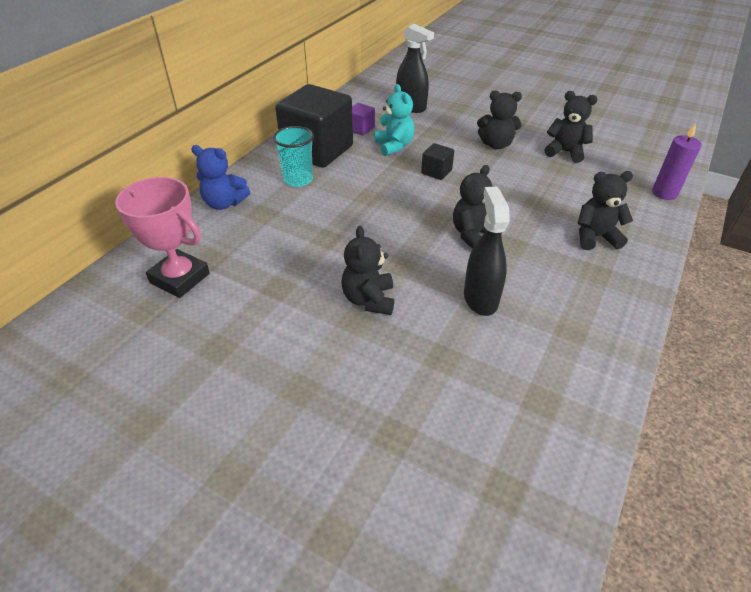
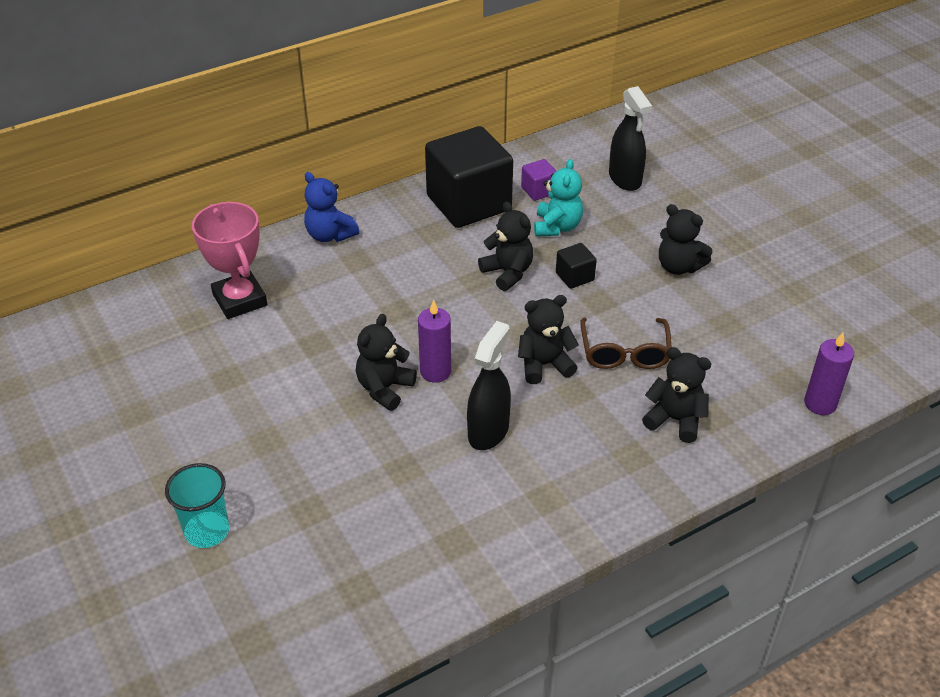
camera: 30 degrees right, 0 degrees up
turquoise cup [273,126,314,187] -> turquoise cup moved to [165,463,229,548]
black teddy bear [544,91,598,163] -> black teddy bear moved to [478,202,533,291]
none -> purple candle [418,300,451,383]
none -> brown glasses [580,318,671,369]

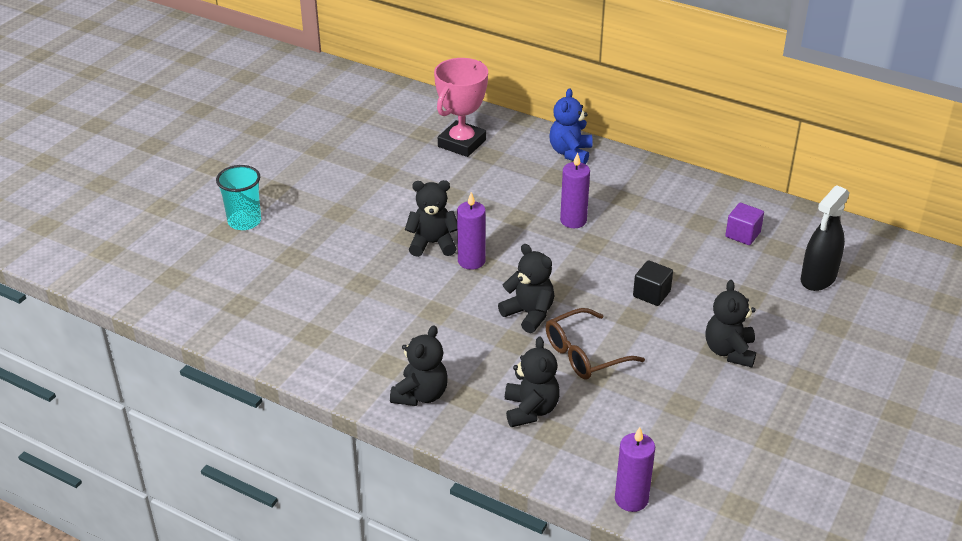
camera: 60 degrees right, 5 degrees down
black cube [425,126,513,228] -> none
black spray bottle [467,321,511,450] -> none
black teddy bear [478,202,533,291] -> black teddy bear moved to [390,325,448,406]
turquoise teddy bear [534,159,583,237] -> none
none -> purple candle [560,152,590,228]

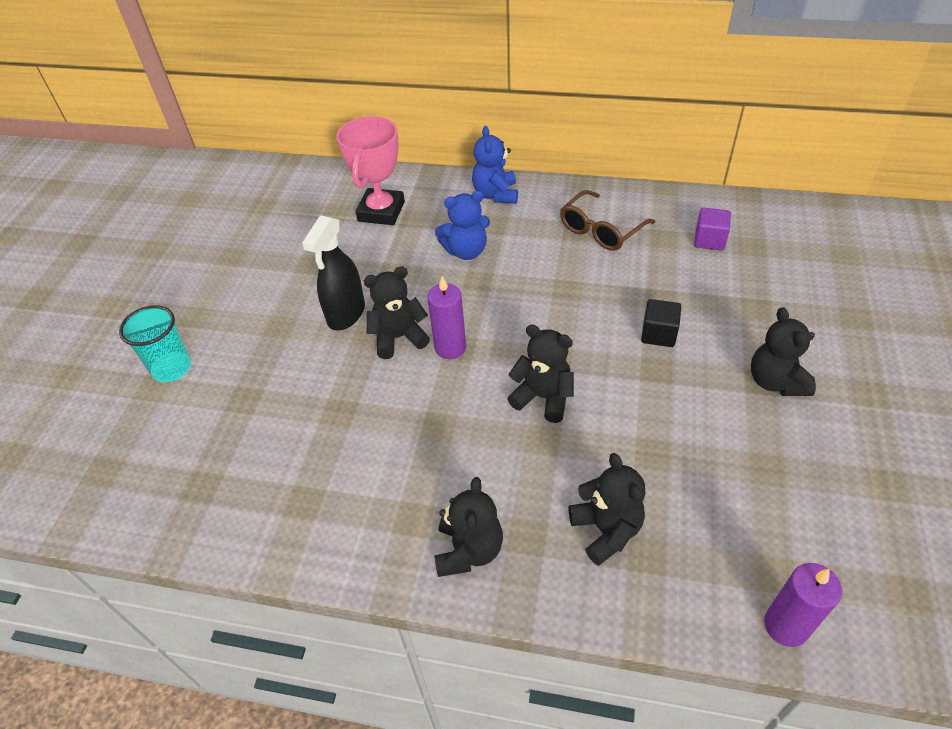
camera: 15 degrees left, 10 degrees up
brown glasses [546,308,645,379] -> brown glasses moved to [560,190,655,251]
purple candle [560,152,590,228] -> none
black spray bottle [801,185,849,291] -> black spray bottle moved to [302,215,365,330]
none -> blue teddy bear [435,191,490,260]

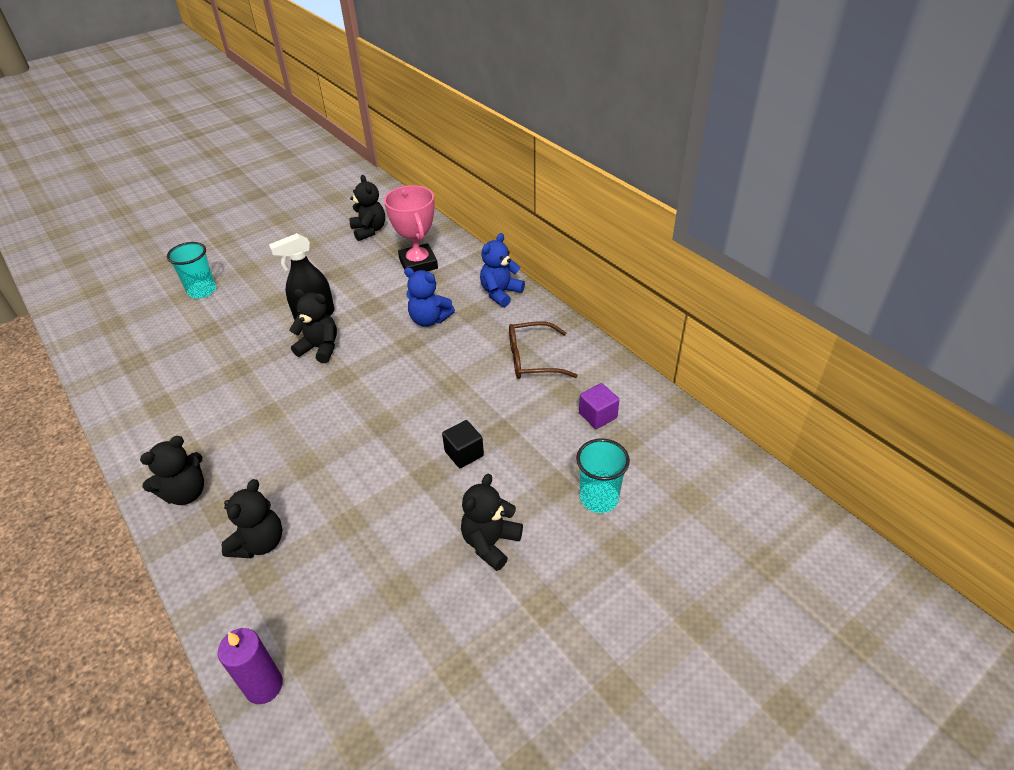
camera: 40 degrees right, 5 degrees down
pink trophy [336,116,405,225] -> pink trophy turned 75 degrees counterclockwise [384,185,438,272]
purple candle [427,276,466,359] -> none
black teddy bear [508,325,574,423] -> black teddy bear moved to [350,175,385,241]
none -> turquoise cup [576,439,630,513]

